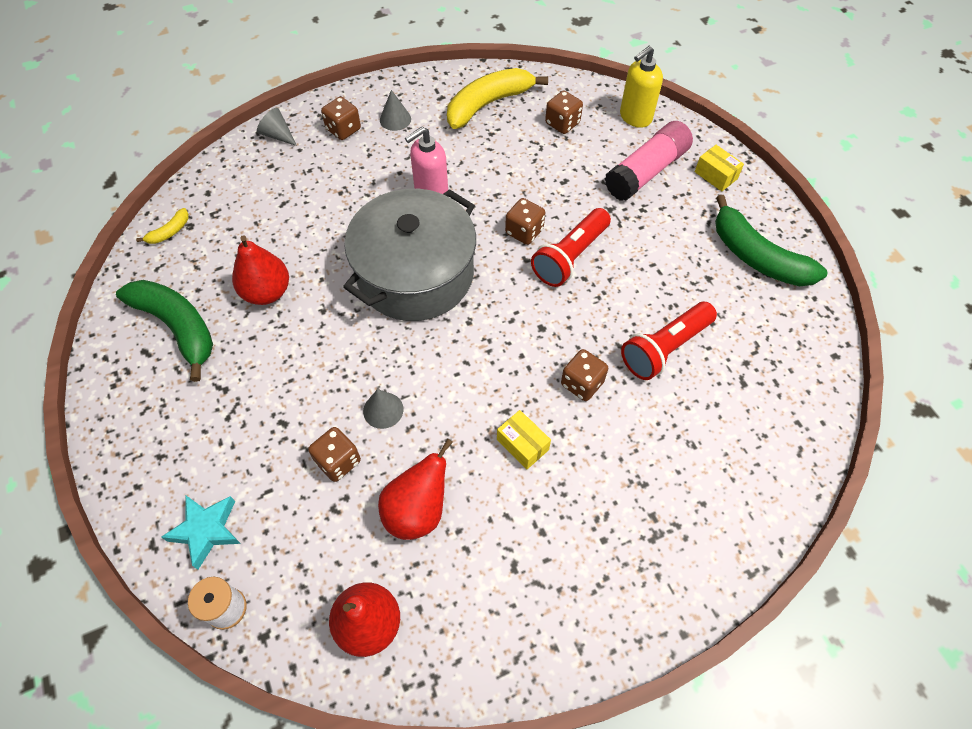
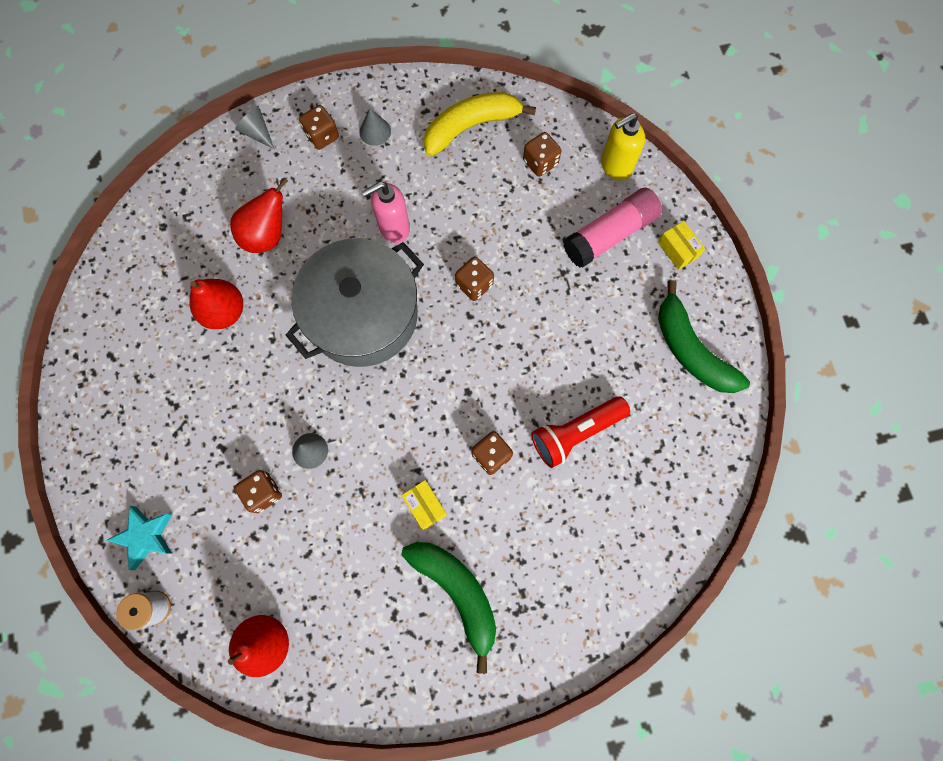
camera: 10 degrees right, 15 degrees up
green banana [116,280,213,382] -> green banana moved to [402,542,496,674]
yellow banana [136,208,189,244] -> none
red pear [378,438,453,540] -> red pear moved to [230,177,288,253]
red flashlight [531,208,611,287] -> none

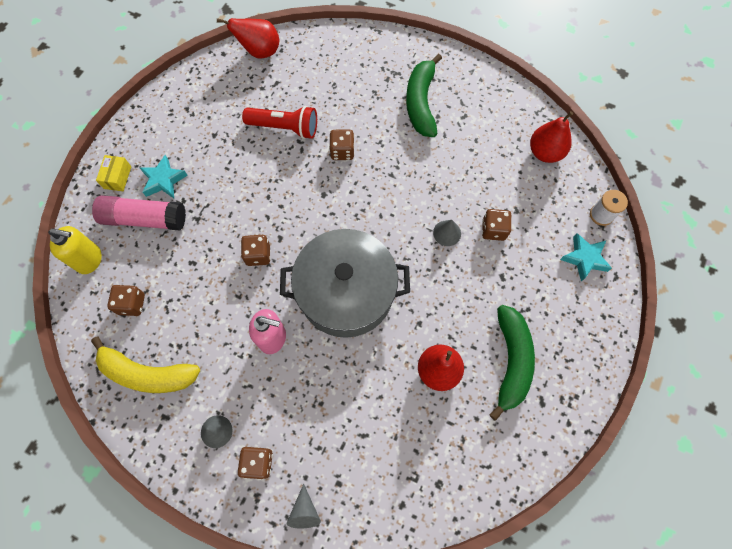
camera: 140 degrees left, 5 degrees down
red pear [230,177,288,253] -> red pear moved to [217,18,279,59]
yellow box [401,480,447,530] -> none
green banana [658,280,750,393] -> green banana moved to [489,305,535,421]
none -> turquoise star [140,155,188,198]

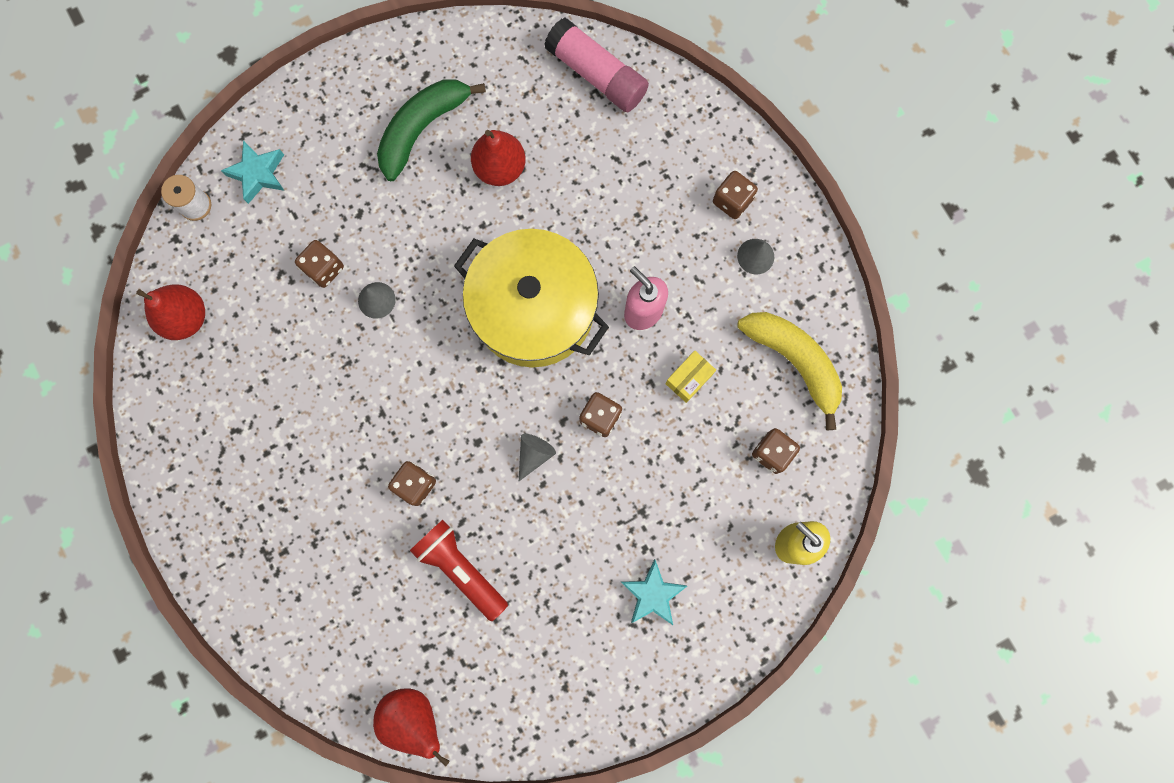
camera: 145 degrees left, 10 degrees up
pink glue stick [92,195,186,231] -> pink glue stick moved to [544,17,649,112]
yellow box [96,155,131,191] -> yellow box moved to [665,351,716,403]
grey pot [280,229,410,338] -> yellow pot [454,229,609,367]
grey cone [287,484,321,529] -> grey cone moved to [519,434,556,481]
green banana [406,54,442,137] -> none

